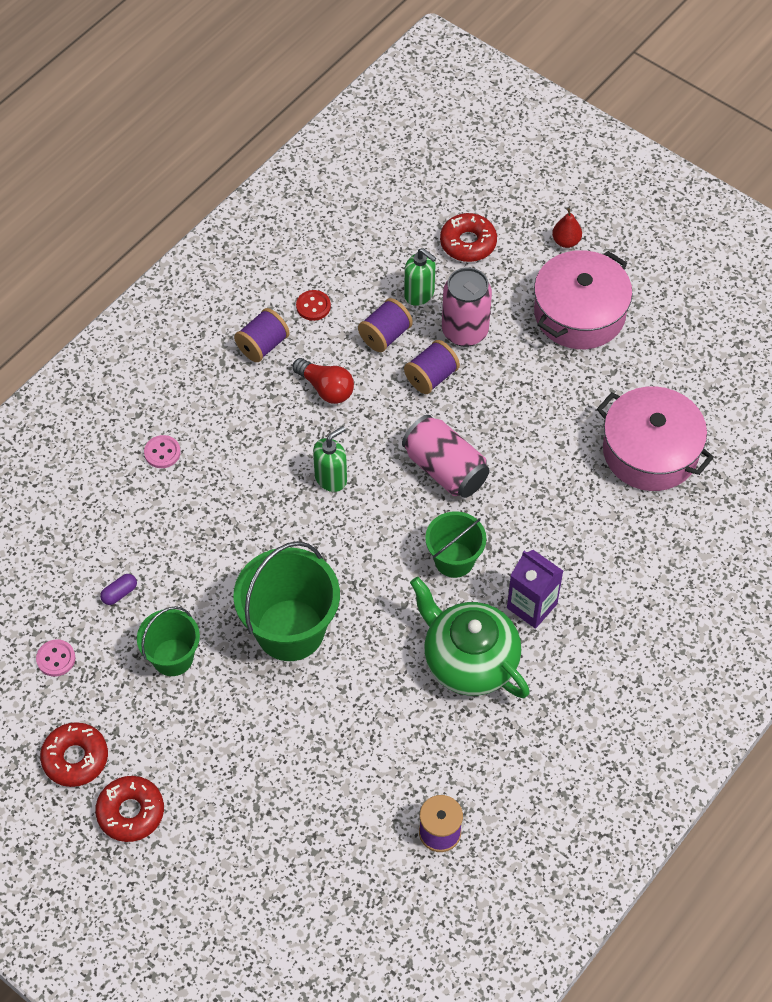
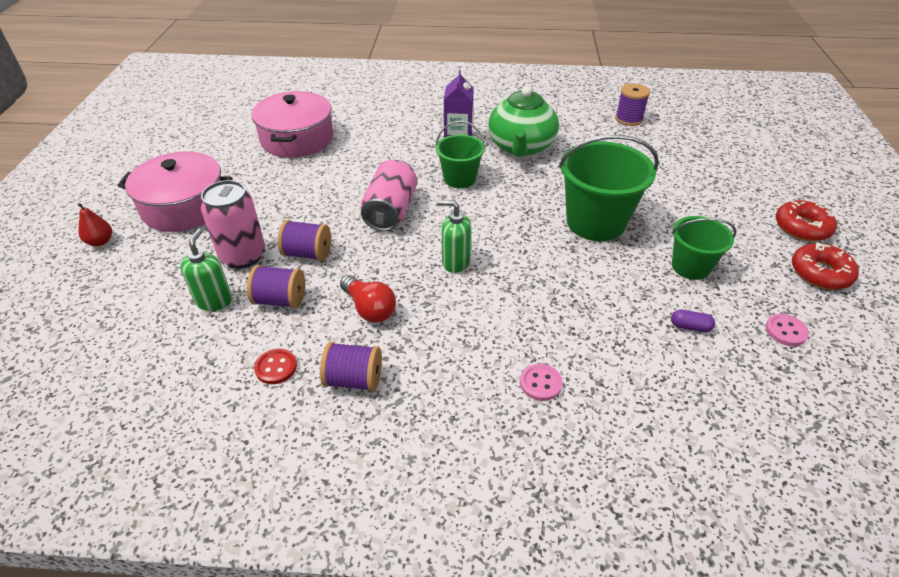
camera: 125 degrees left, 15 degrees down
red light bulb [292,358,354,404] -> red light bulb turned 135 degrees clockwise [340,275,396,323]
red donut [440,213,497,262] -> none

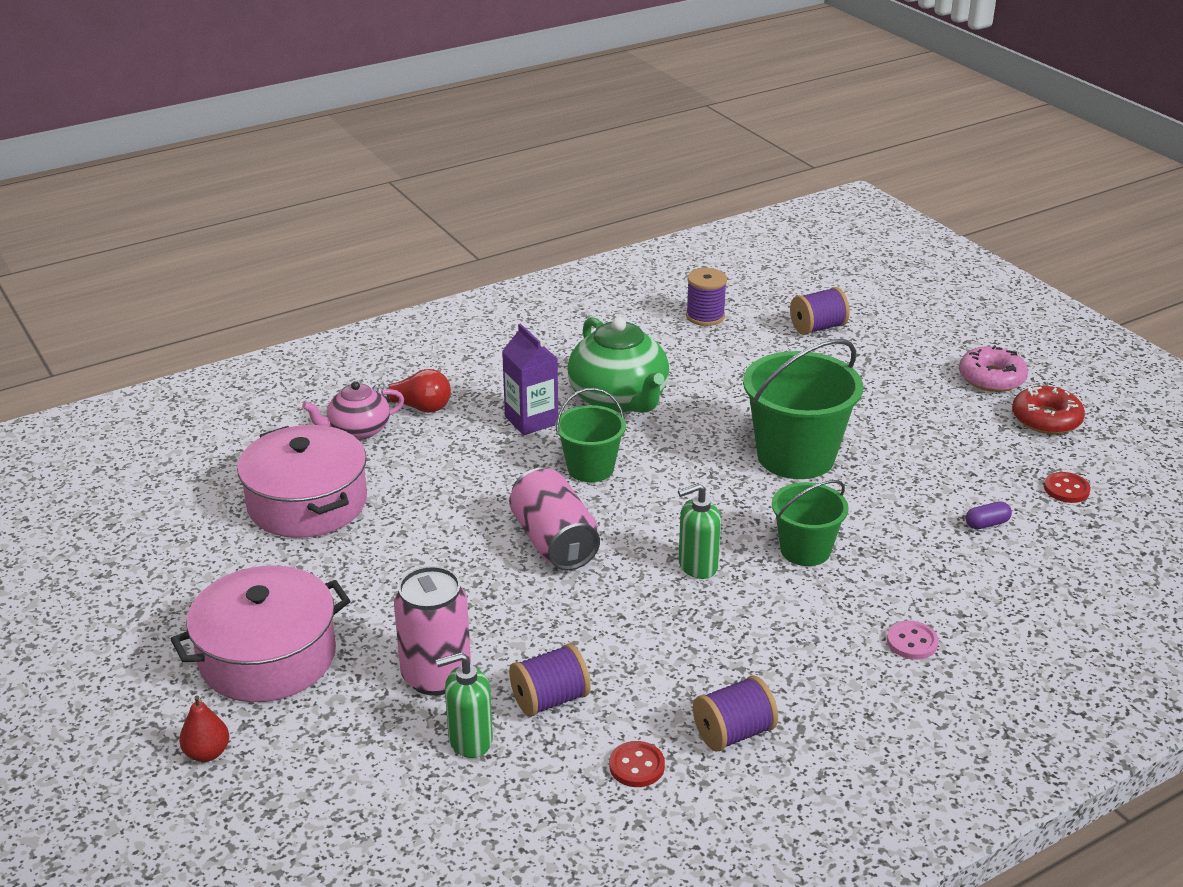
camera: 35 degrees left, 10 degrees down
green soap dispenser [180,229,232,311] -> green soap dispenser turned 75 degrees counterclockwise [436,652,493,758]
purple spool [278,220,331,261] -> purple spool moved to [790,287,850,335]
red light bulb [340,275,396,323] -> red light bulb moved to [372,369,451,413]
green bucket [672,216,736,280] -> green bucket moved to [772,480,849,566]
pink button [765,314,809,346] -> red button [1044,472,1091,503]
red donut [776,200,837,241] -> pink donut [959,345,1028,392]
none -> pink teapot [302,381,404,440]

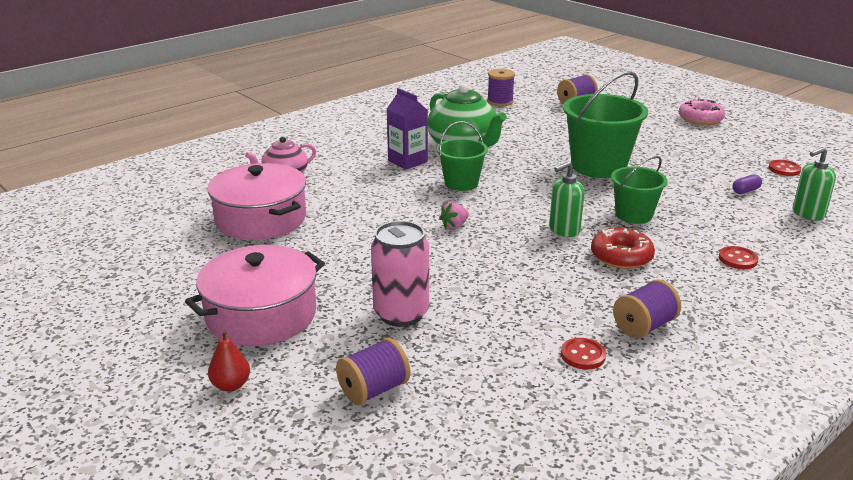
camera: 10 degrees left, 5 degrees down
red light bulb [372,369,451,413] -> none
green soap dispenser [436,652,493,758] -> green soap dispenser moved to [793,147,836,221]
pink can [509,468,600,571] -> pink strawberry [439,202,469,229]
purple spool [509,643,591,717] -> purple spool moved to [336,338,410,405]
pink button [887,620,939,660] -> red button [719,246,758,269]
red donut [1012,386,1085,434] -> red donut moved to [591,228,655,269]

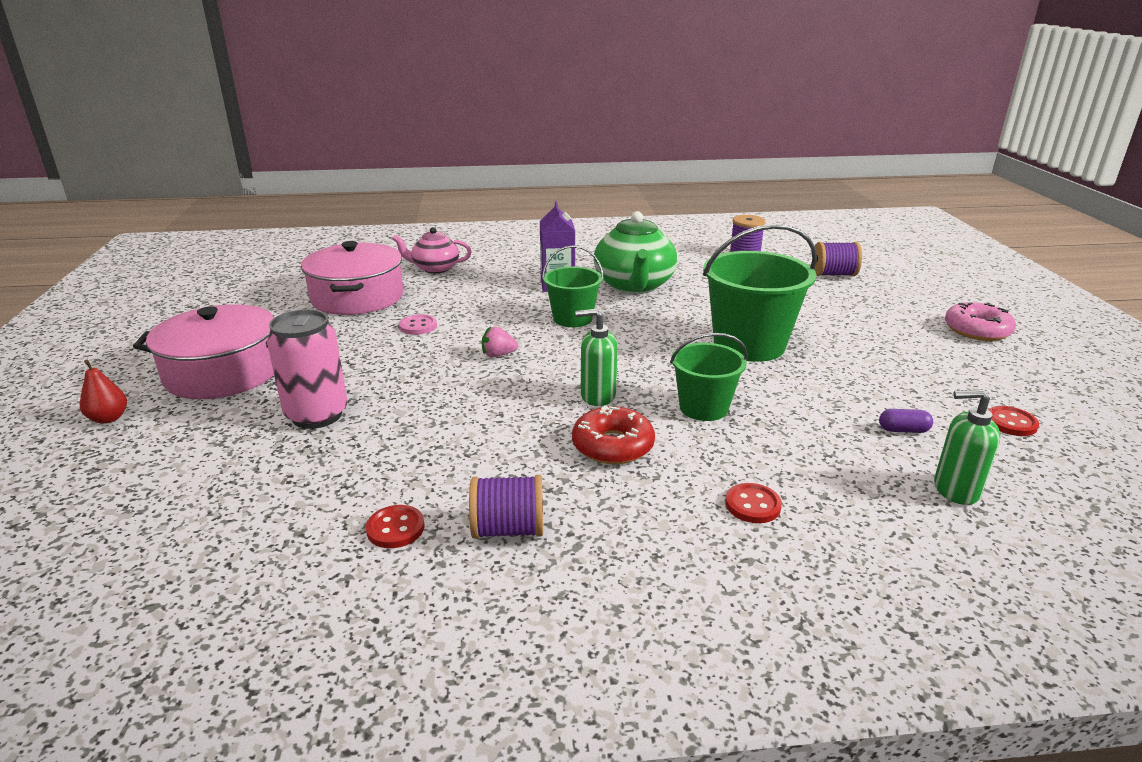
camera: 35 degrees right, 0 degrees up
purple spool [336,338,410,405] -> none
none -> pink button [399,314,437,335]

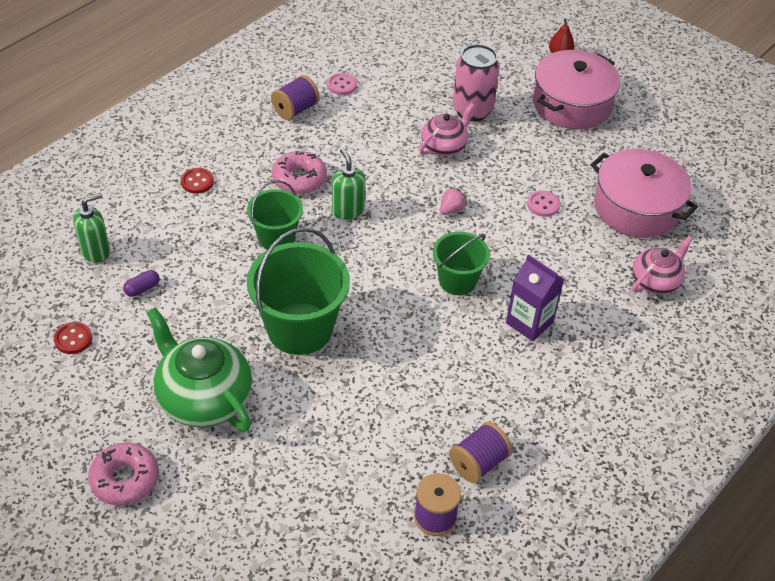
camera: 135 degrees right, 20 degrees up
red button [366,505,425,548] -> pink button [327,73,357,95]
red donut [572,405,655,464] -> pink donut [272,151,327,194]
green soap dispenser [575,308,618,406] -> green soap dispenser turned 75 degrees counterclockwise [332,148,365,220]
green teapot [594,211,677,294] -> green teapot moved to [147,308,252,431]
purple spool [815,242,862,276] -> purple spool moved to [449,422,512,483]
none -> pink teapot [419,103,475,156]

